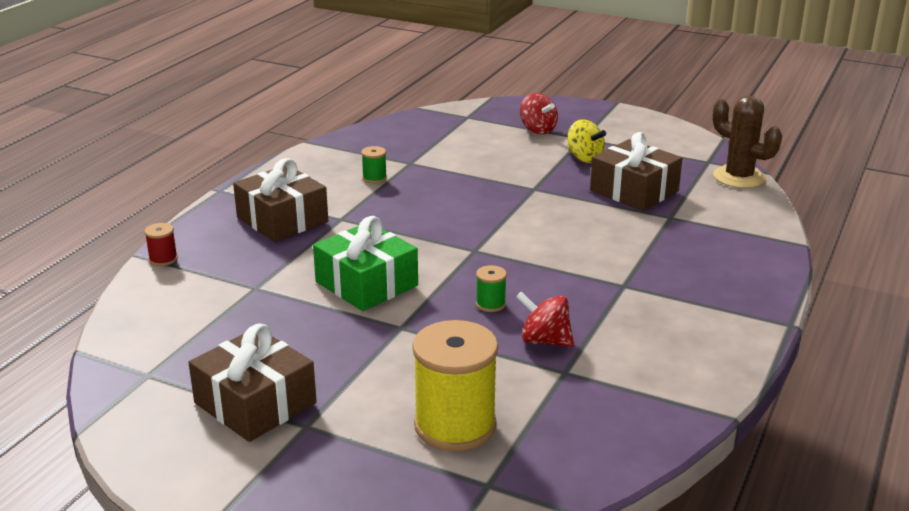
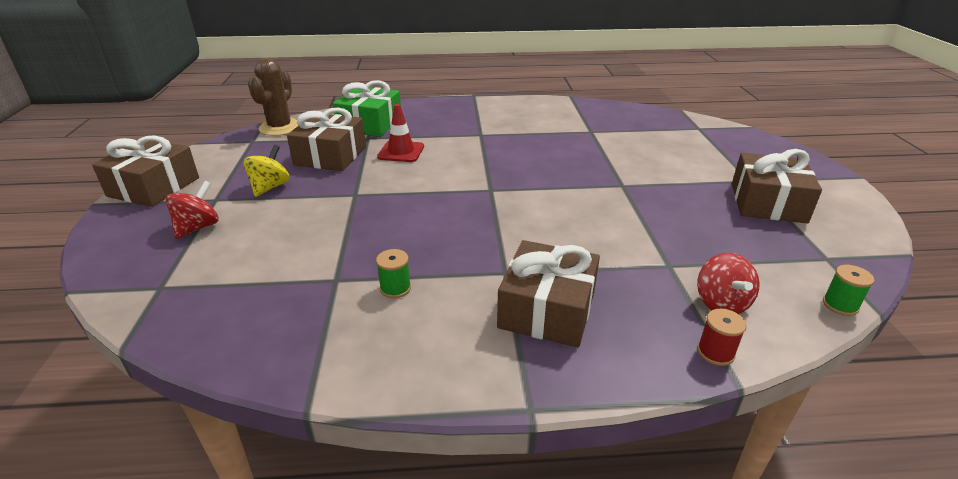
camera: 120 degrees left, 5 degrees up
green gift [313,216,418,311] -> green gift moved to [333,80,401,137]
yellow spool [412,320,498,451] -> none
green spool [476,265,507,312] -> green spool moved to [823,265,874,316]
red spinning top [516,292,574,347] -> red spinning top moved to [697,253,760,314]
none -> brown gift [92,135,199,207]
none -> red traffic cone [377,104,424,162]

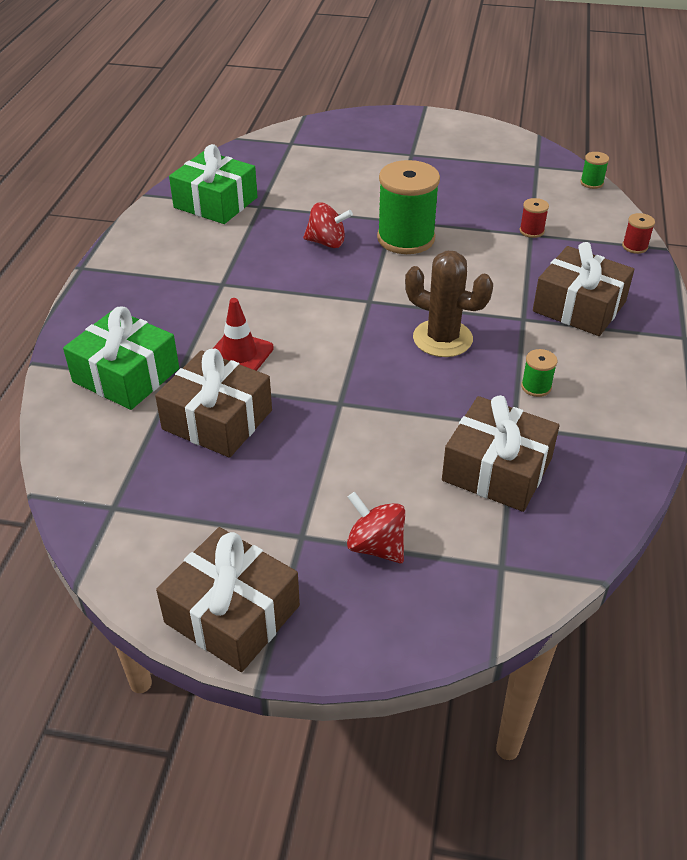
camera: 75 degrees left, 10 degrees up
yellow spinning top [243,145,290,197] -> none
brown cactus [248,58,299,136] -> brown cactus moved to [405,251,493,357]
red spinning top [697,253,760,314] -> red spinning top moved to [303,203,353,248]
brown gift [732,149,822,224] -> brown gift moved to [442,395,560,512]
none -> green gift [169,144,257,224]
none -> green spool [377,160,440,254]
none -> red spool [519,198,549,238]

